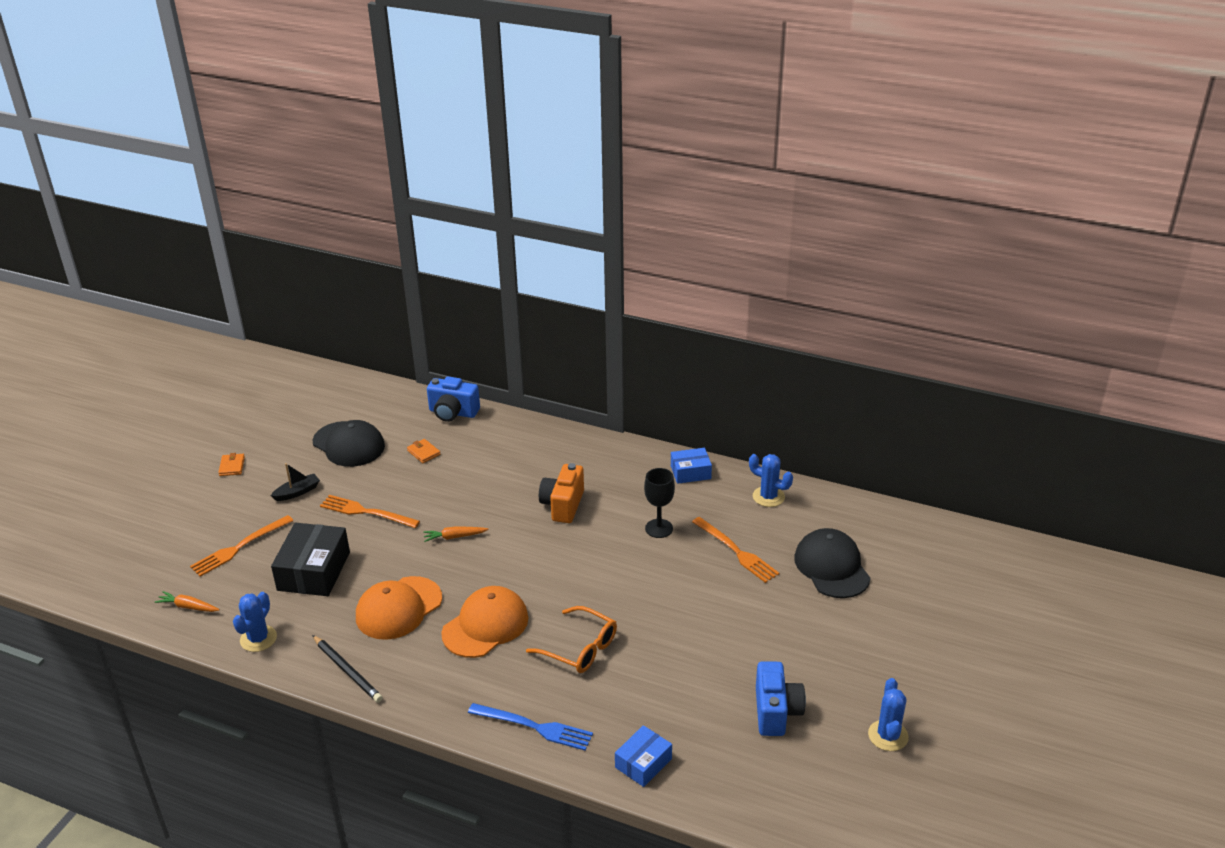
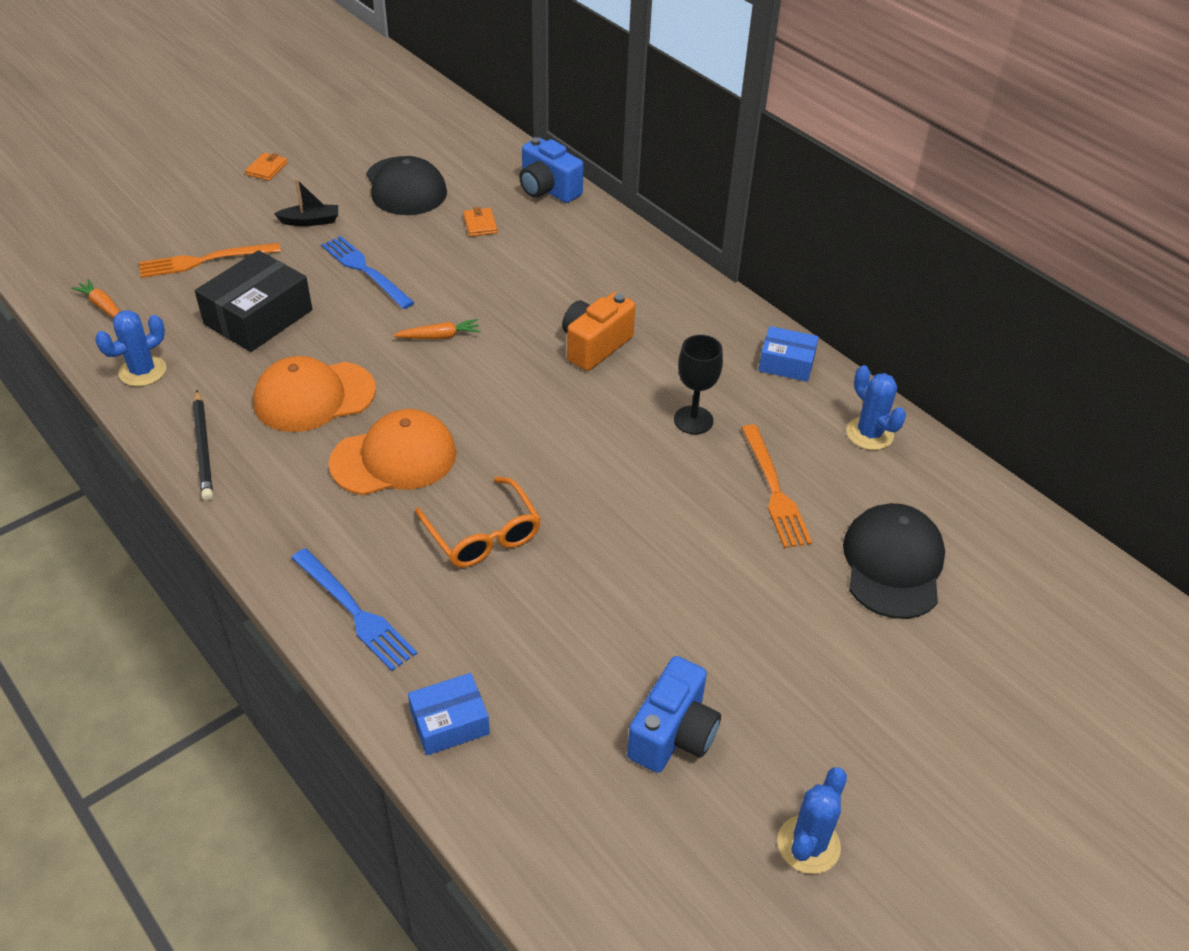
camera: 25 degrees right, 10 degrees up
orange fork [320,495,420,528] -> blue fork [321,236,415,309]
orange carrot [423,526,489,542] -> orange carrot turned 150 degrees clockwise [393,319,481,339]

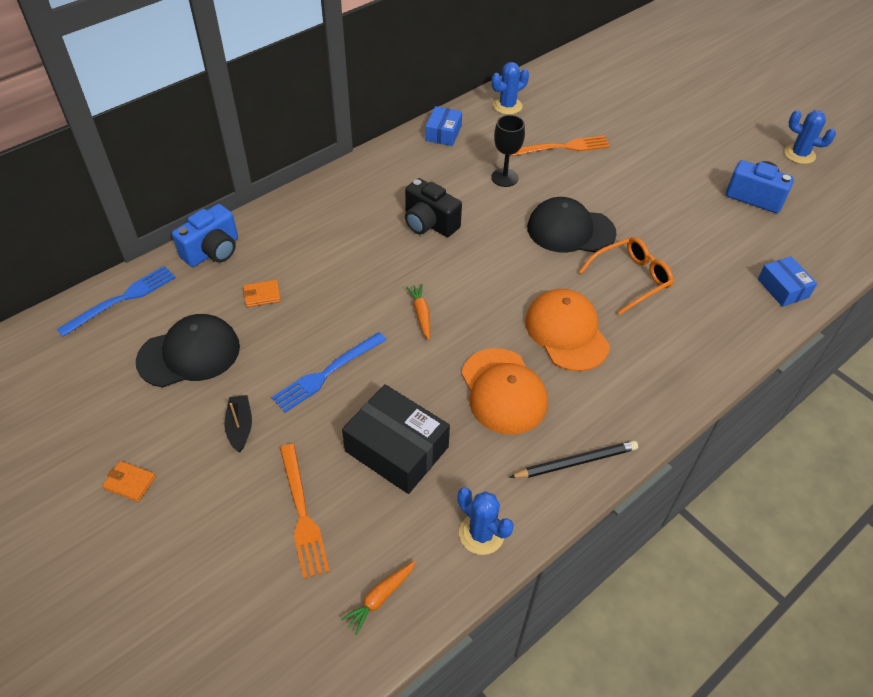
camera: 90 degrees left, 5 degrees up
blue fork [291,548,417,671] -> blue fork moved to [57,266,176,337]
orange camera [562,292,635,371] -> black camera [405,178,462,237]
black cap [843,503,945,619] -> black cap moved to [527,197,617,253]

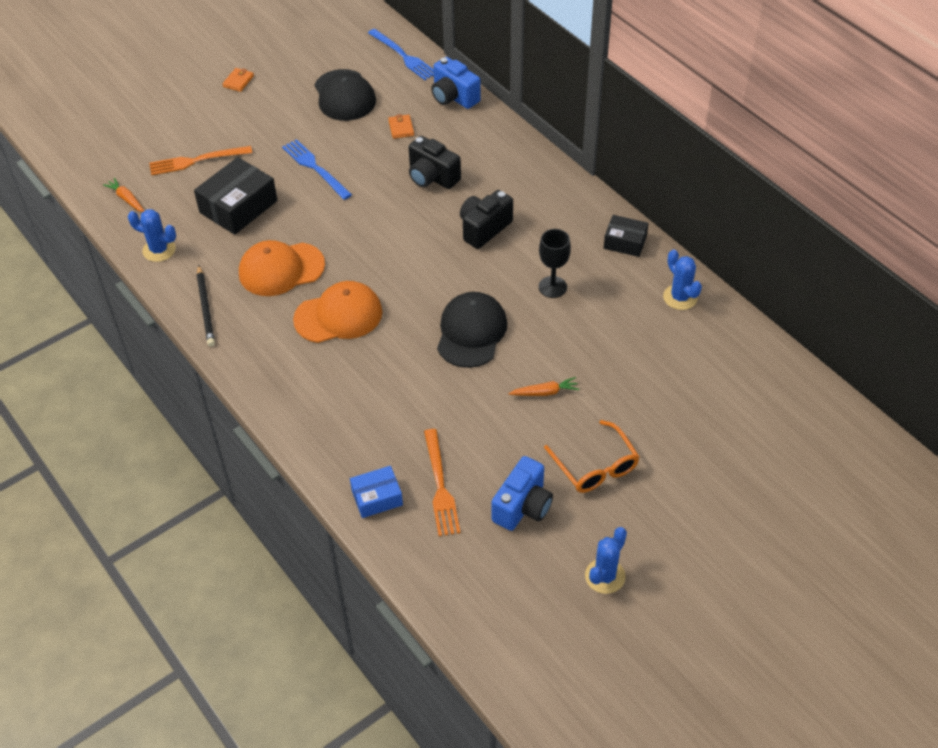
camera: 95 degrees right, 0 degrees up
black boat [224,395,252,452] -> none
orange carrot [406,284,430,340] -> orange carrot moved to [509,377,579,396]
blue box [425,106,462,146] -> black box [604,215,649,257]
blue cactus [457,488,514,555] -> blue cactus turned 60 degrees clockwise [128,209,176,262]
orange fork [511,136,610,156] -> orange fork moved to [424,429,460,536]
orange glasses [579,237,674,315] -> orange glasses moved to [544,420,640,493]
none -> black camera [409,136,461,189]

